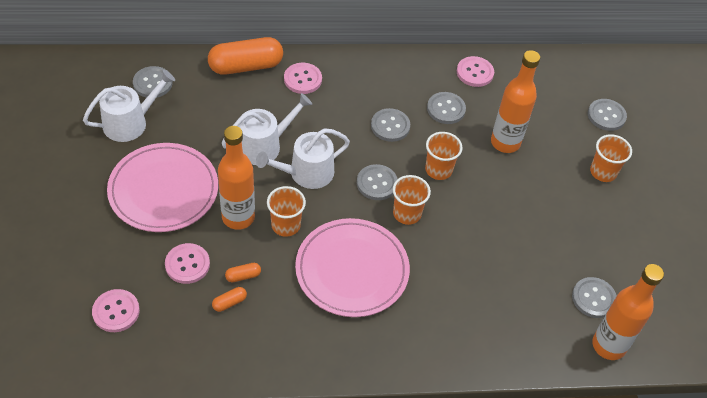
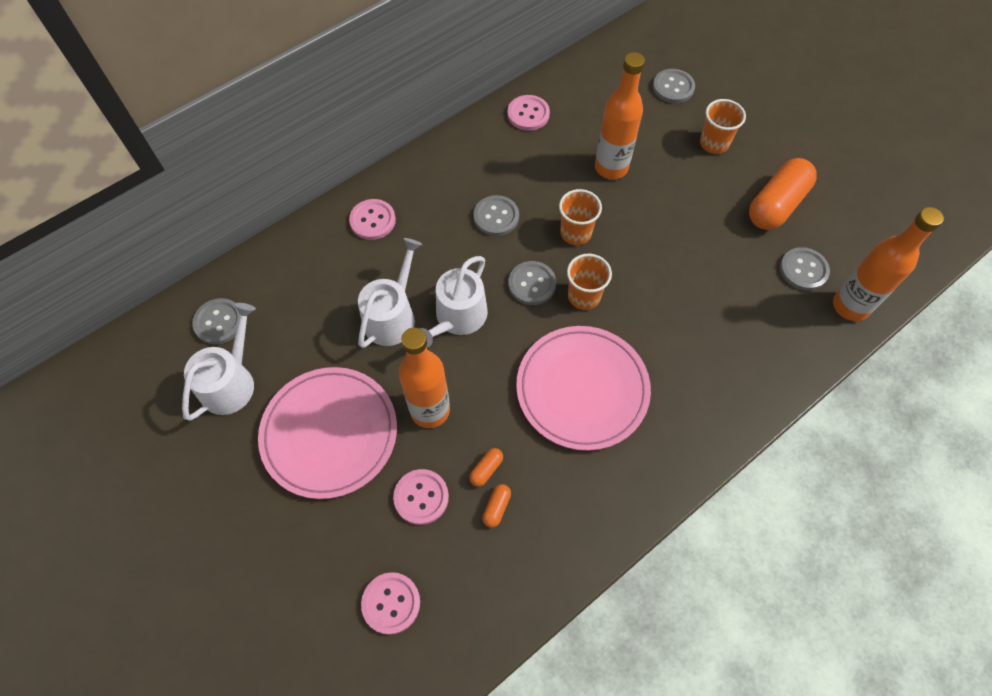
camera: 30 degrees left, 10 degrees up
orange capsule [208,37,283,75] -> orange capsule moved to [749,158,817,230]
orange cup [267,186,306,237] -> none
grey button [427,92,466,124] -> none

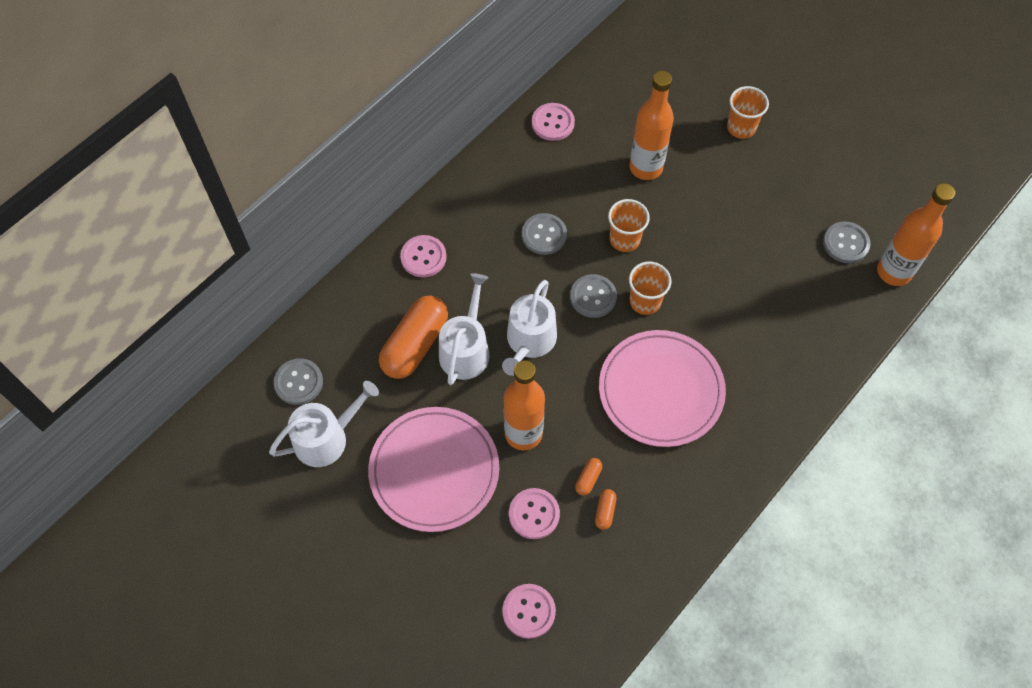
camera: 10 degrees left, 0 degrees up
white watering can [182,303,256,421] -> white watering can turned 45 degrees clockwise [269,381,379,467]
grey button [653,69,695,103] -> none
orange capsule [749,158,817,230] -> orange capsule moved to [379,296,448,379]

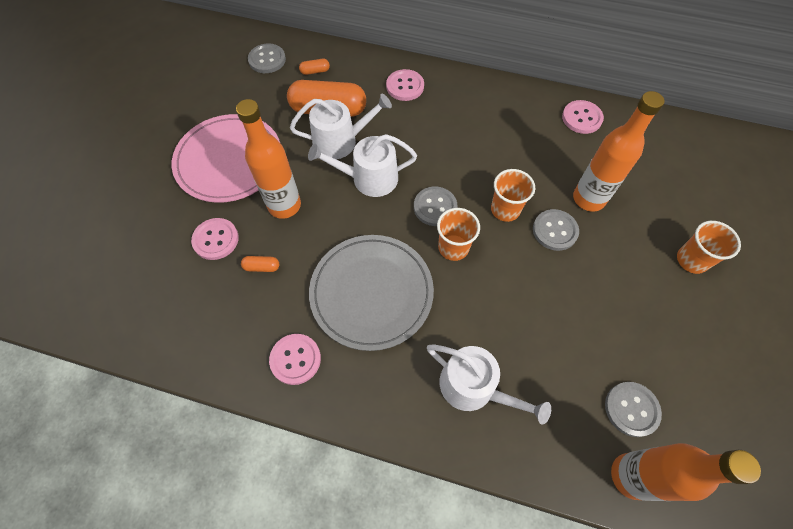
camera: 65 degrees right, 0 degrees up
white watering can [269,381,379,467] -> white watering can moved to [427,344,551,425]
pink button [502,584,556,639] -> pink button moved to [269,334,321,385]
grey button [522,213,567,255] -> grey button moved to [533,209,579,251]
orange capsule [595,489,617,530] -> orange capsule moved to [299,59,330,75]
pink plate [599,330,726,447] -> grey plate [309,235,434,351]

